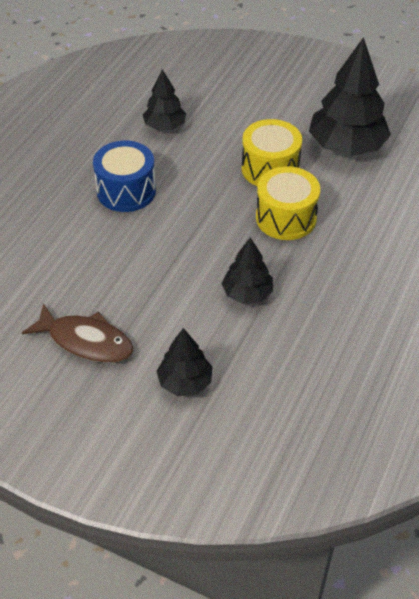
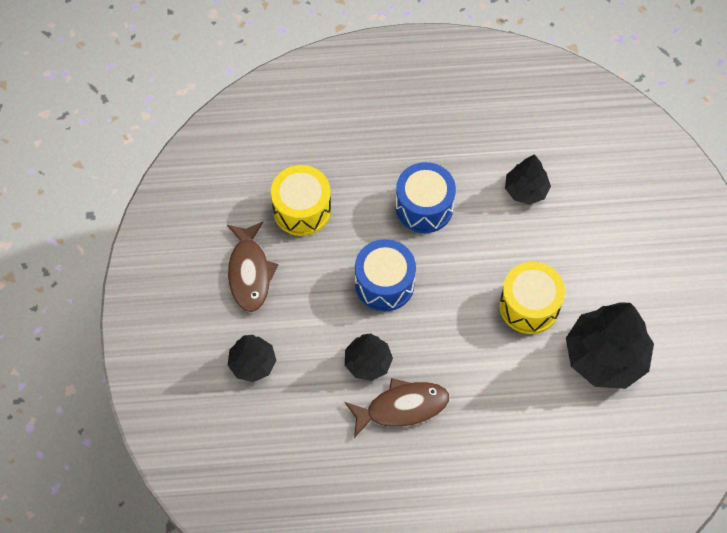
camera: 60 degrees right, 15 degrees up
yellow drum [256,166,320,240] -> yellow drum moved to [271,165,331,236]
none -> brown fish [344,378,449,438]
none -> blue drum [355,239,416,311]

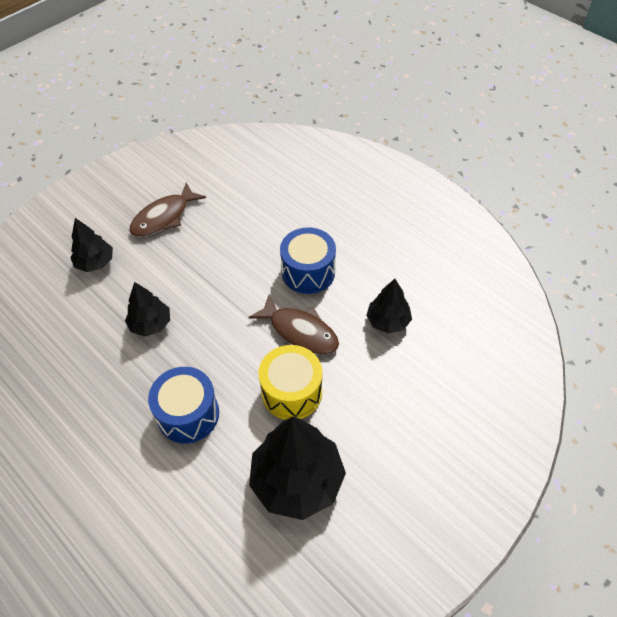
camera: 50 degrees right, 10 degrees down
yellow drum [271,165,331,236] -> none
brown fish [344,378,449,438] -> brown fish moved to [248,295,339,354]
blue drum [355,239,416,311] -> blue drum moved to [148,367,219,444]

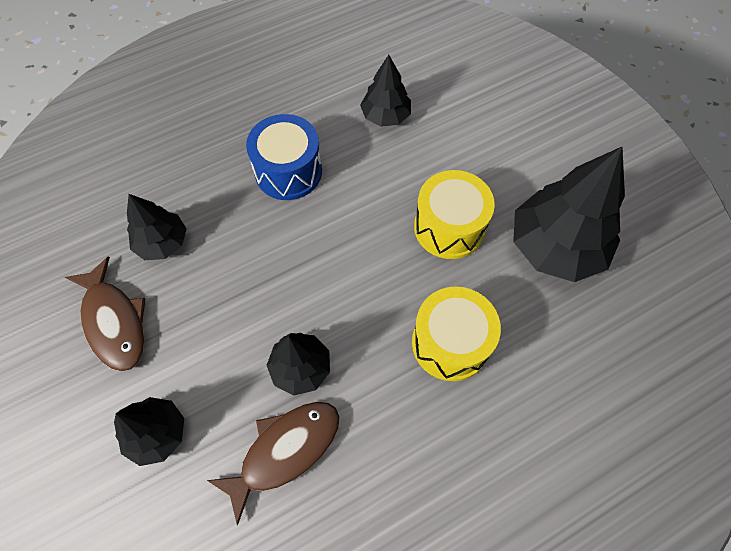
camera: 75 degrees left, 10 degrees up
blue drum [148,367,219,444] -> yellow drum [412,287,501,381]
brown fish [248,295,339,354] -> brown fish moved to [207,402,340,525]
none -> black tree [127,194,187,260]

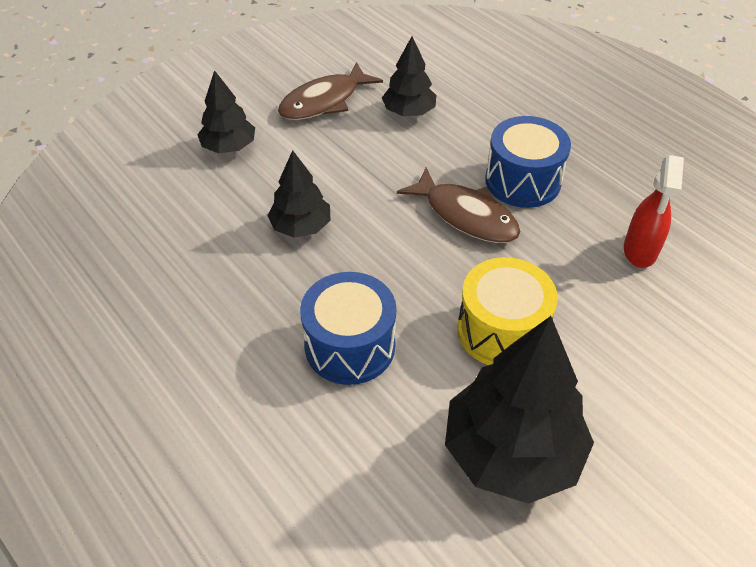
camera: 80 degrees right, 15 degrees down
brown fish [207,402,340,525] -> brown fish moved to [397,168,521,243]
black tree [360,55,411,127] -> red spray bottle [624,155,684,268]
yellow drum [412,287,501,381] -> blue drum [300,272,396,385]

